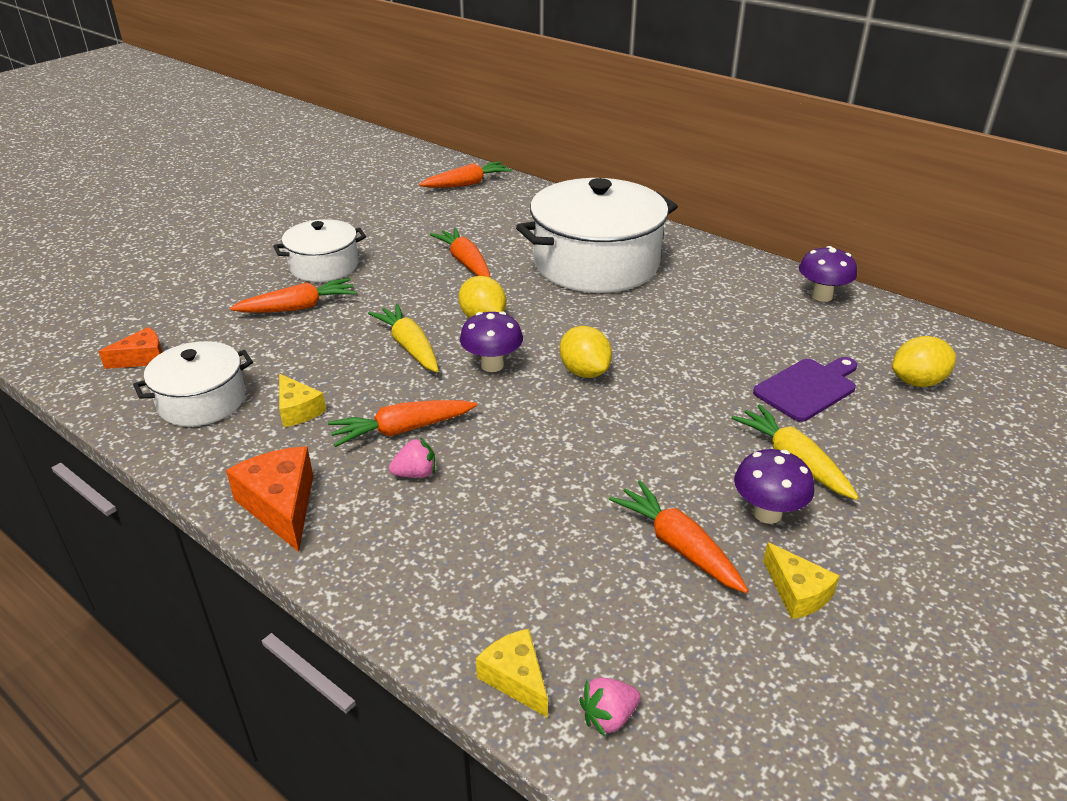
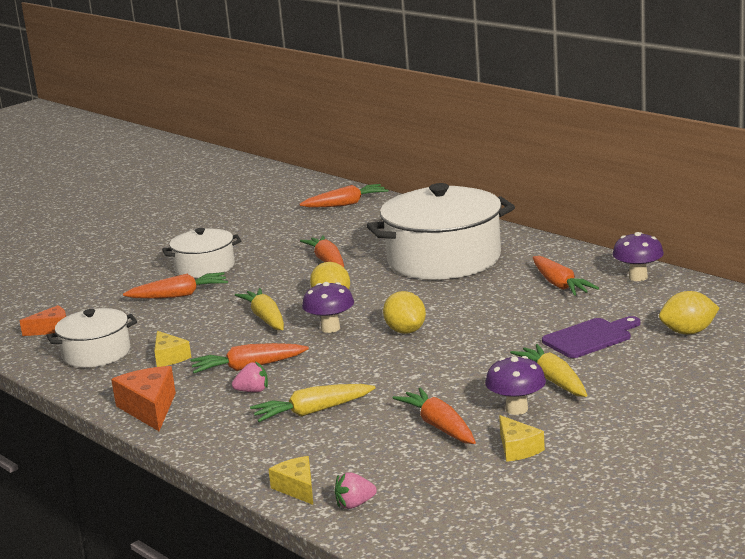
camera: 10 degrees right, 15 degrees down
none -> yellow carrot [250,384,375,422]
none -> orange carrot [533,256,599,296]

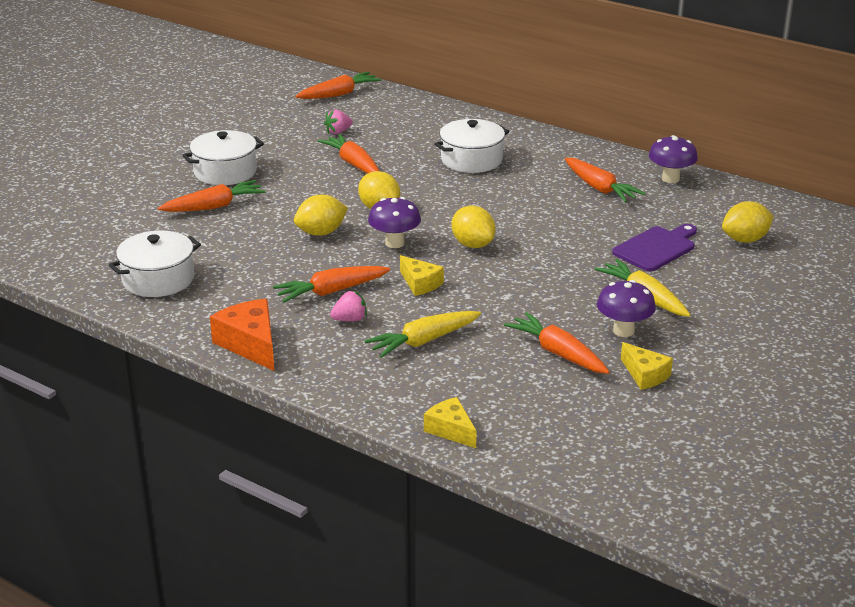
camera: 15 degrees left, 10 degrees up
orange cheese [20,305,66,336] -> none
yellow cheese [154,331,191,367] -> yellow cheese moved to [400,255,444,296]
yellow carrot [235,288,284,330] -> yellow lemon [294,195,348,236]
pink strawberry [334,472,377,509] -> pink strawberry moved to [324,110,353,134]
white pot [366,183,515,279] -> white pot [434,119,509,173], size x0.54

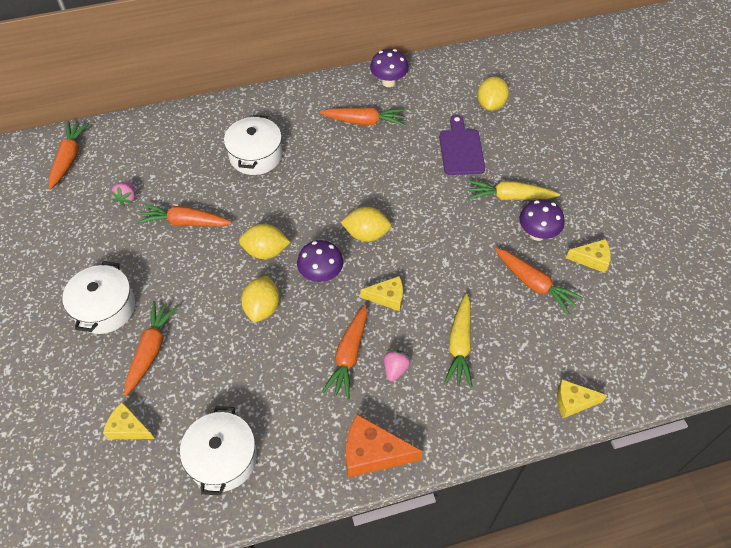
camera: 50 degrees left, 25 degrees up
orange carrot [504,312,609,374] -> orange carrot turned 135 degrees counterclockwise [495,248,583,314]
none -> yellow cheese [103,402,155,439]

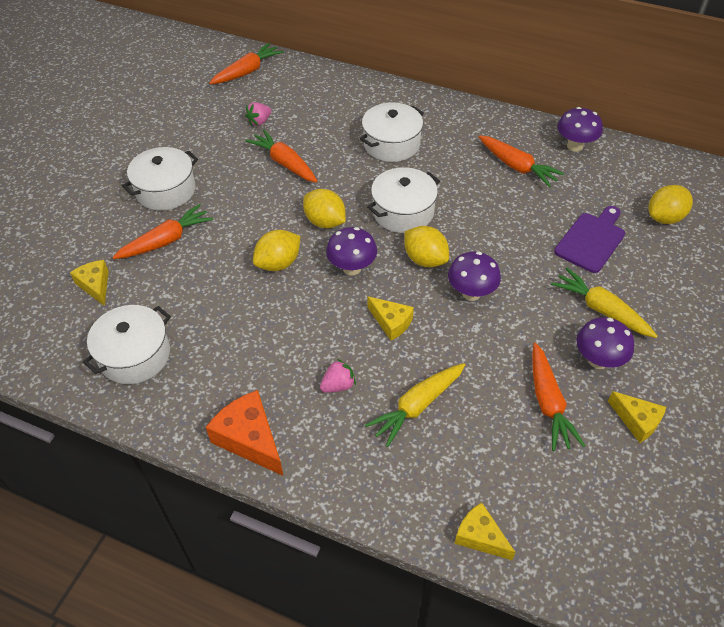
camera: 40 degrees right, 5 degrees down
orange carrot [322,305,367,399] -> none
none -> white pot [367,167,440,233]
none -> purple mushroom [448,252,501,301]

